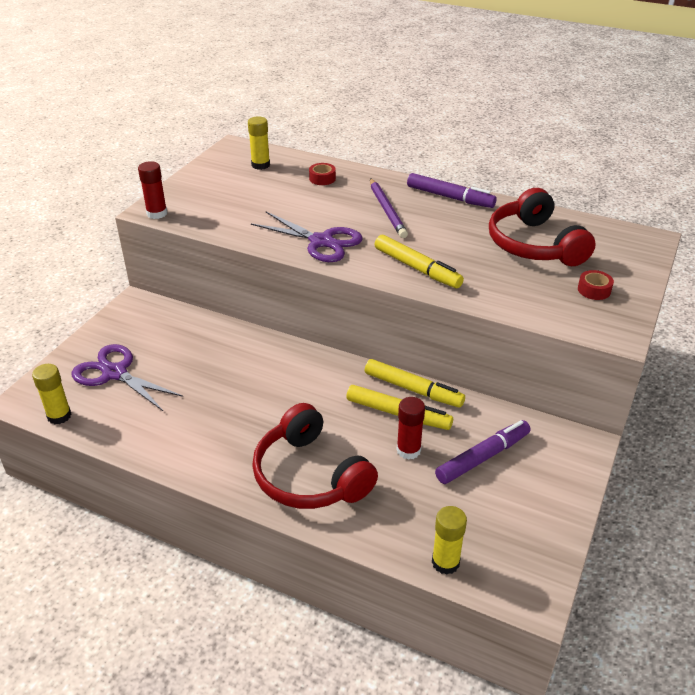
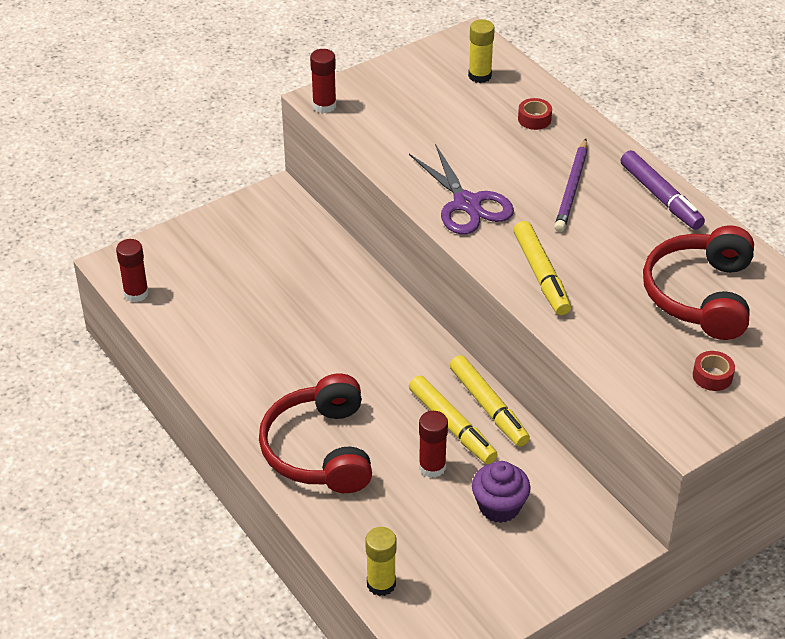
camera: 30 degrees right, 5 degrees up
yellow glue stick [32,364,71,424] -> red glue stick [116,239,149,302]
purple scissors [72,344,183,411] -> none
purple marker [435,420,531,484] -> purple cupcake [472,461,531,523]

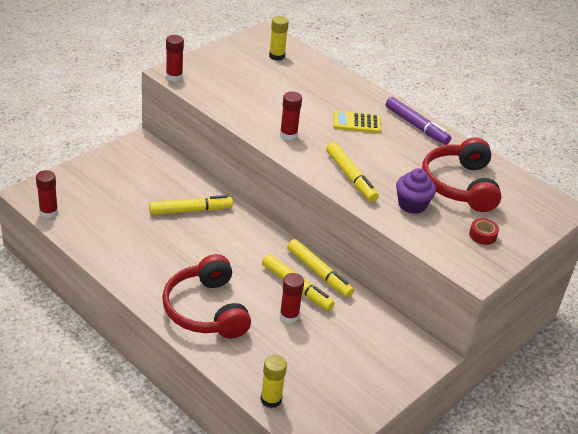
camera: 15 degrees left, 5 degrees down
purple scissors [409,144,514,234] -> red glue stick [280,91,302,140]
purple cupcake [472,461,531,523] -> purple cupcake moved to [396,168,436,214]
red tape [518,98,552,130] -> none
purple pencil [554,139,588,232] -> yellow calculator [333,111,381,133]
none -> yellow marker [149,195,233,215]

